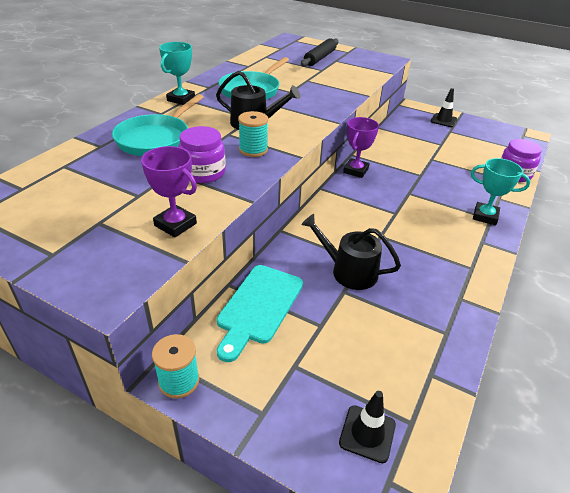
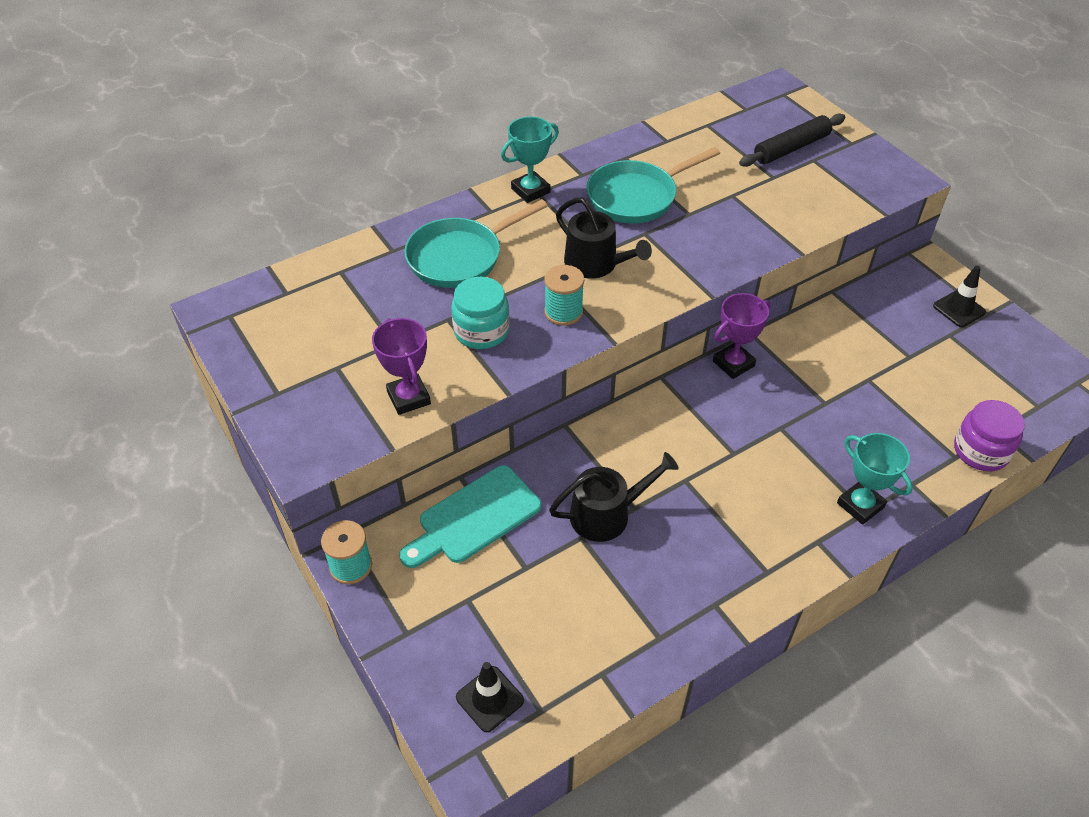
camera: 30 degrees right, 10 degrees up
purple jar [178,126,226,183] -> turquoise jar [451,277,510,349]
black watering can [301,214,401,290] -> black watering can turned 105 degrees clockwise [549,452,679,542]

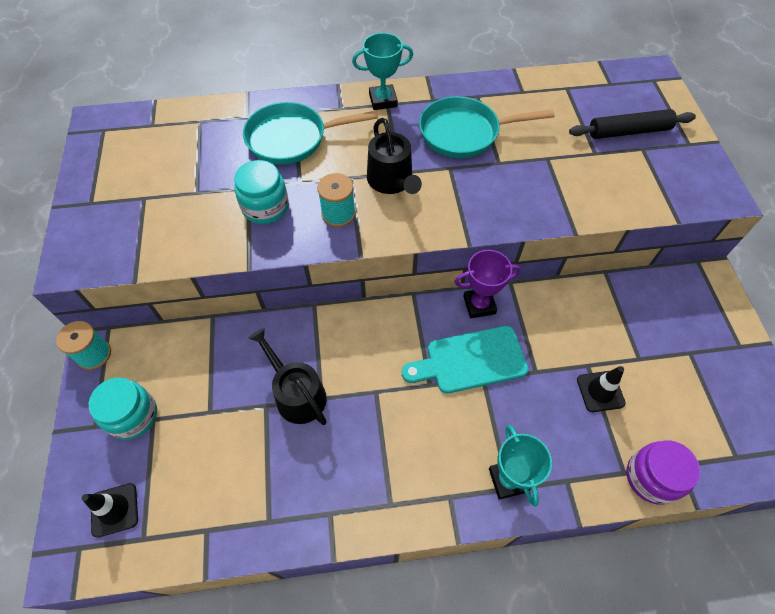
camera: 25 degrees right, 10 degrees up
purple trophy [372,318,431,415] -> none
turquoise cutting board [399,465,541,568] -> turquoise cutting board moved to [402,326,528,393]
black watering can [549,452,679,542] -> black watering can turned 135 degrees counterclockwise [248,328,327,425]
black traffic cone [933,266,986,327] -> black traffic cone moved to [577,366,626,412]
none -> turquoise jar [89,378,157,440]

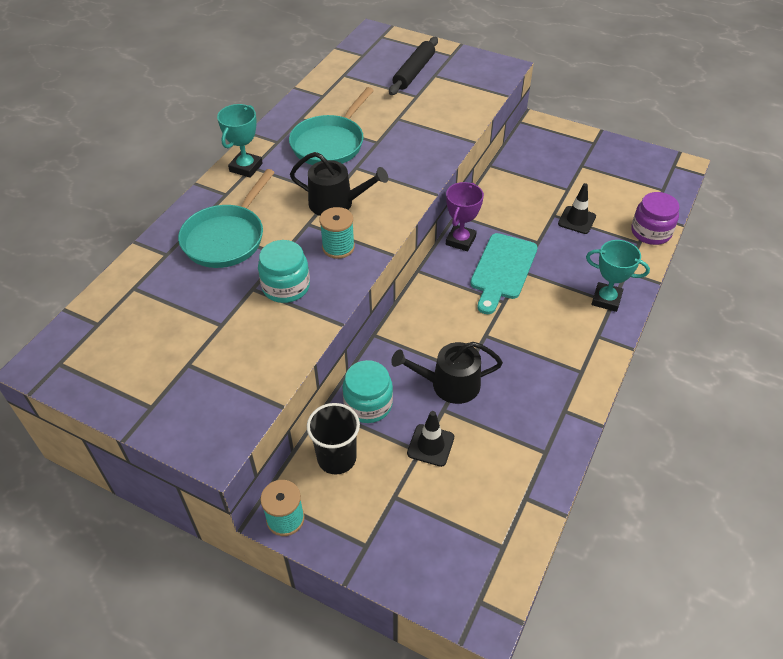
camera: 55 degrees left, 10 degrees down
black traffic cone [82,483,138,538] -> black traffic cone moved to [407,411,454,467]
turquoise jar [89,378,157,440] -> turquoise jar moved to [342,360,393,423]
none -> black cup [307,403,360,475]

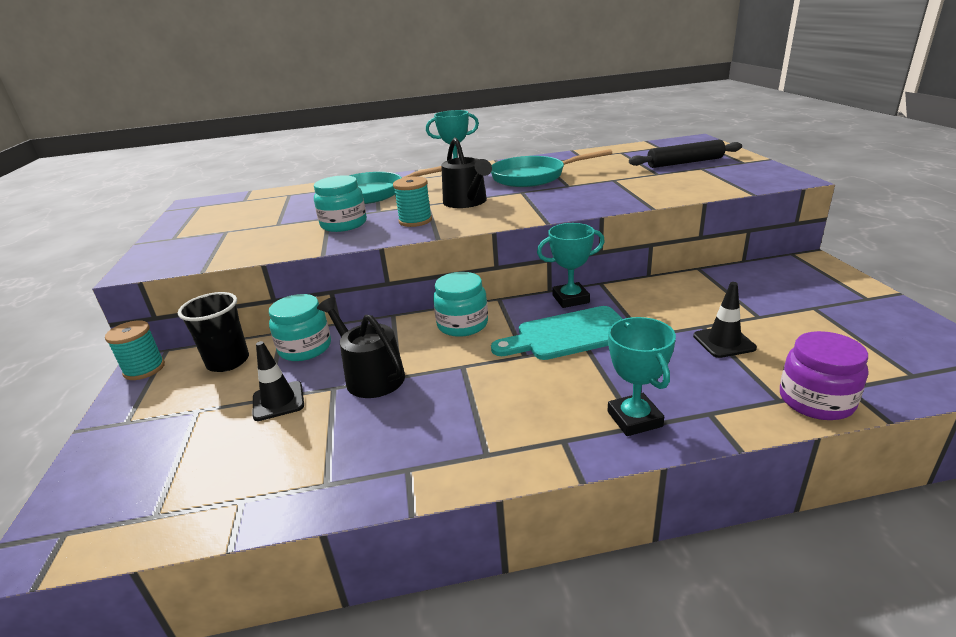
camera: 55 degrees right, 20 degrees down
purple trophy [446,182,484,251] -> turquoise trophy [537,223,605,308]
none -> turquoise jar [433,272,488,337]

